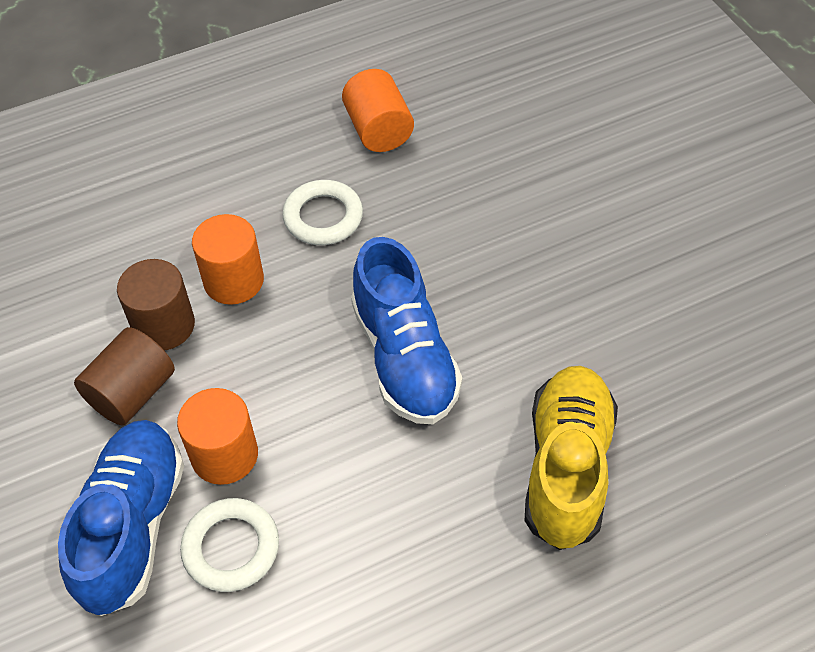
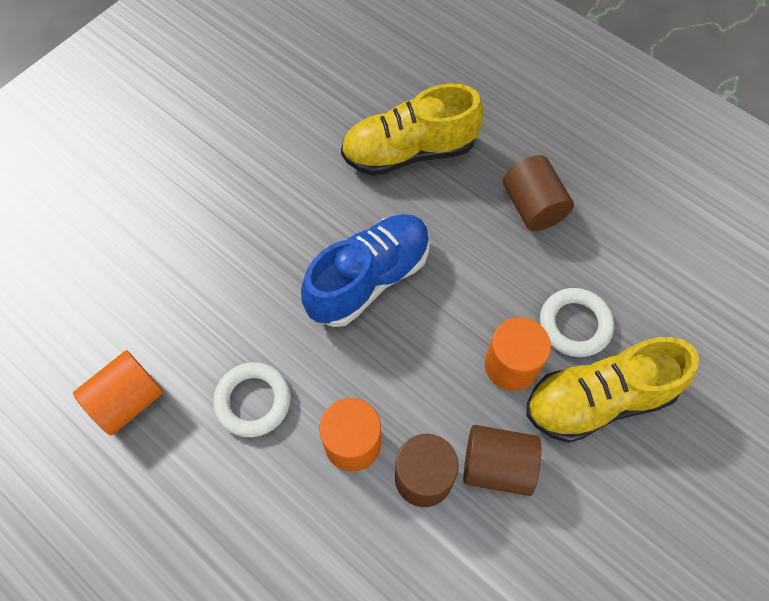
camera: 115 degrees left, 10 degrees up
blue shoe [58,420,184,616] -> yellow shoe [526,337,699,443]
none -> brown cylinder [503,155,574,231]

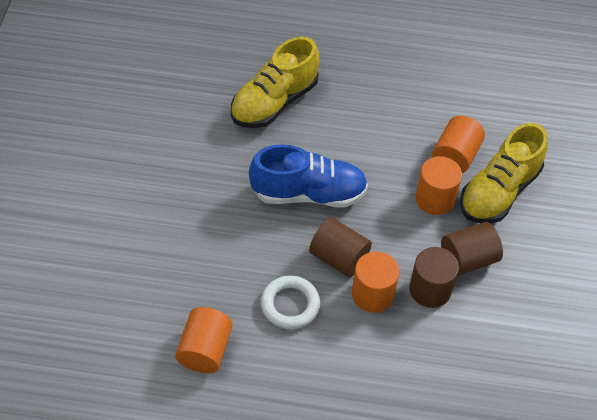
camera: 35 degrees left, 10 degrees down
blue shoe [301,214,430,327] -> blue shoe turned 75 degrees clockwise [249,144,368,208]
brown cylinder [503,155,574,231] -> brown cylinder moved to [309,218,372,277]
white ring [540,288,614,357] -> orange cylinder [432,116,485,173]

